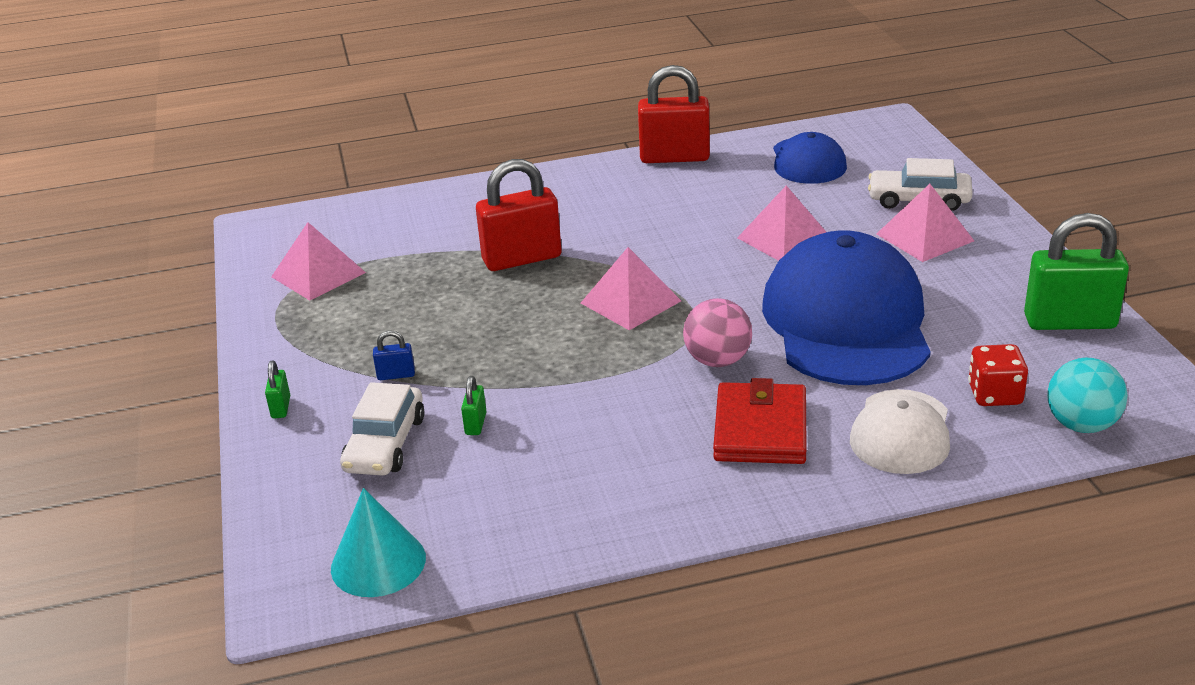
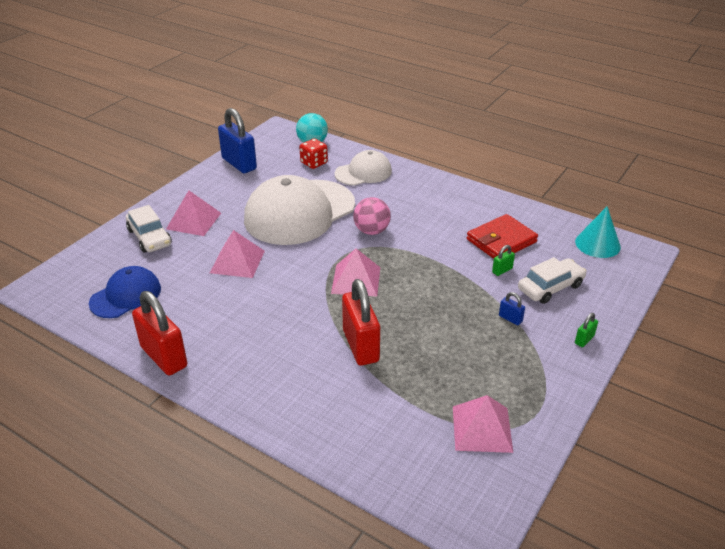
camera: 135 degrees left, 5 degrees up
red padlock [476,159,562,271] -> red padlock turned 45 degrees clockwise [342,279,380,366]
red wallet [713,378,807,464] -> red wallet moved to [467,214,538,259]
blue cap [762,230,931,385] -> white cap [244,175,355,245]
green padlock [1024,213,1129,330] -> blue padlock [218,108,257,173]

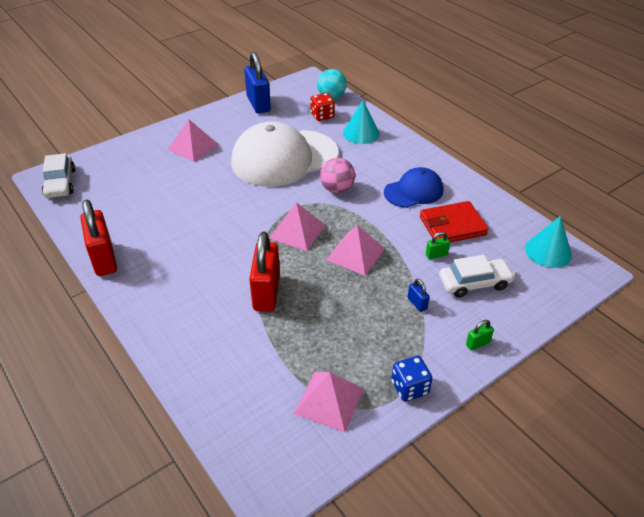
camera: 20 degrees right, 5 degrees up
blue cap [89,266,161,318] -> blue cap moved to [384,167,443,208]
white car [126,205,172,253] -> white car moved to [42,153,75,198]
pink pyramid [210,230,265,278] -> pink pyramid moved to [326,225,385,275]
white cap [335,150,392,186] -> turquoise cone [343,100,380,144]
none -> blue dice [391,356,433,401]

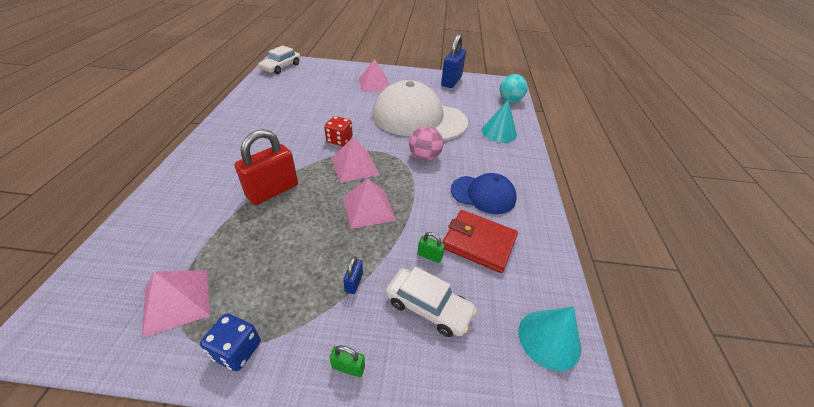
camera: 40 degrees right, 0 degrees up
red padlock [80,200,117,276] -> none
red dice [310,93,335,121] -> red dice moved to [324,116,353,146]

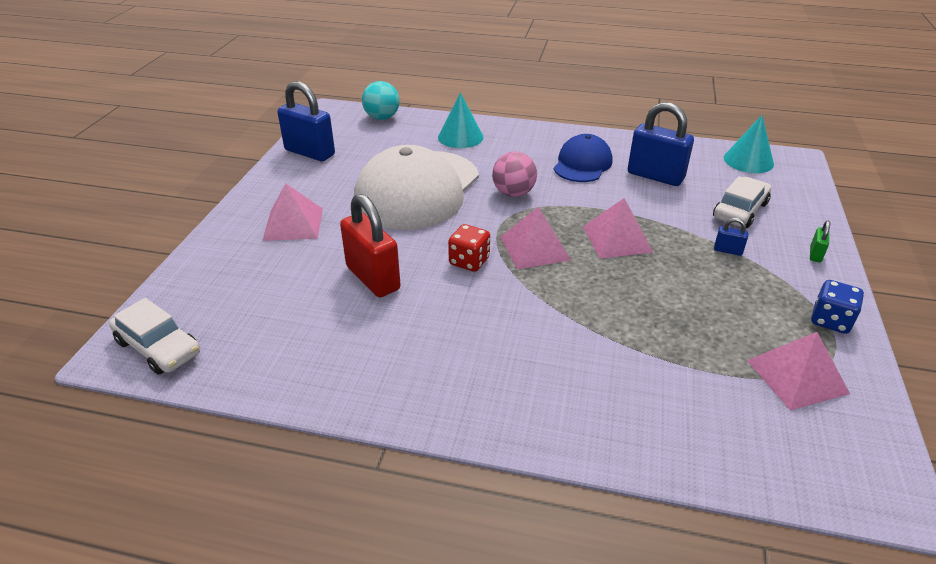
camera: 80 degrees left, 5 degrees down
red padlock [235,129,298,205] -> red padlock moved to [340,194,401,297]
green padlock [418,232,445,263] -> none
red wallet [442,210,518,273] -> blue padlock [628,102,694,186]

